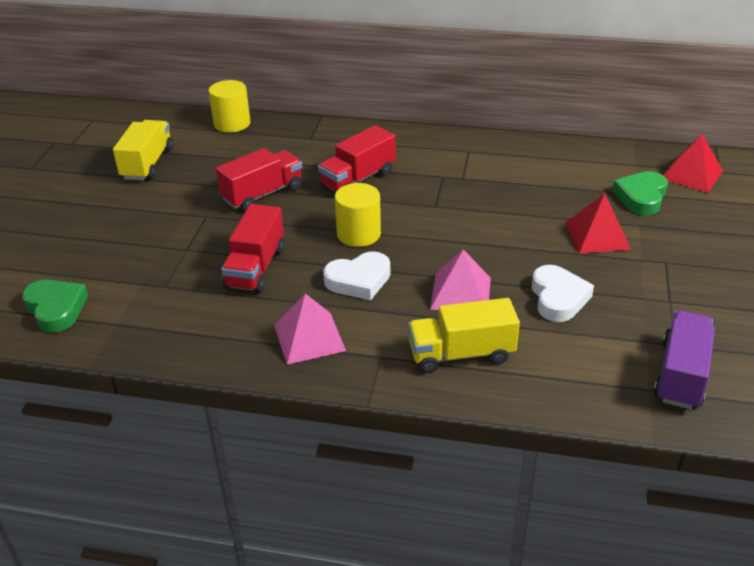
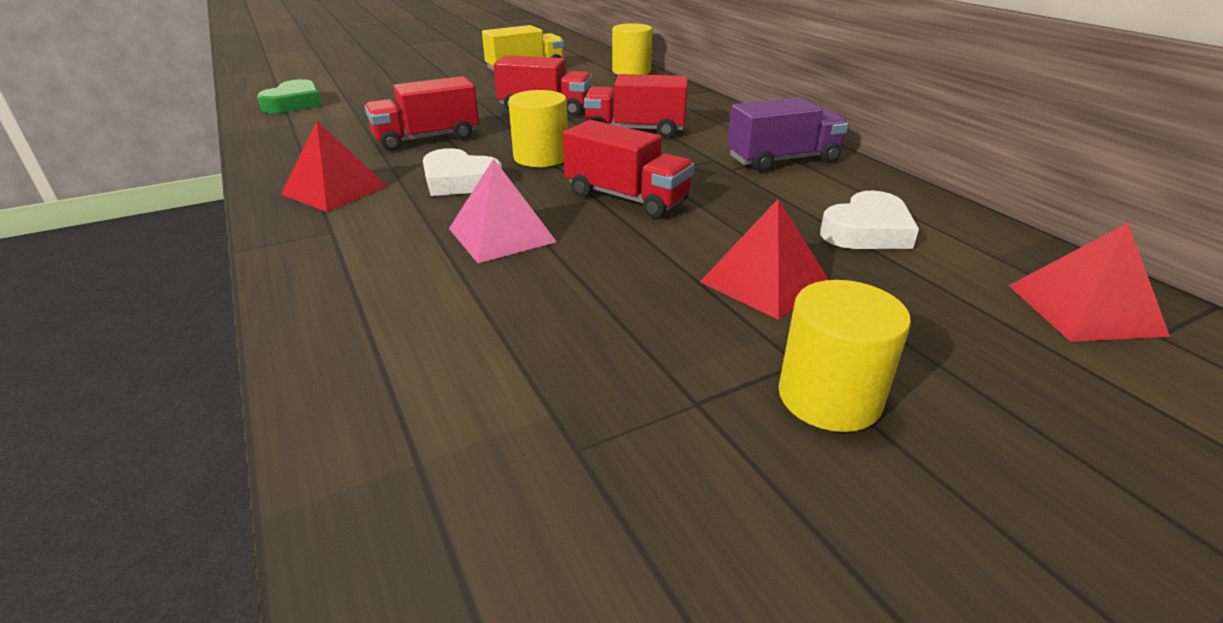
camera: 50 degrees right, 5 degrees down
pink pyramid [274,294,346,365] -> red pyramid [281,121,387,212]
yellow truck [408,298,520,373] -> none
white heart [532,265,594,322] -> white heart moved to [820,191,919,249]
green heart [612,171,668,215] -> none
purple truck [654,310,715,409] -> purple truck moved to [728,97,849,172]
none -> red truck [563,120,694,218]
none -> yellow cylinder [778,280,911,432]

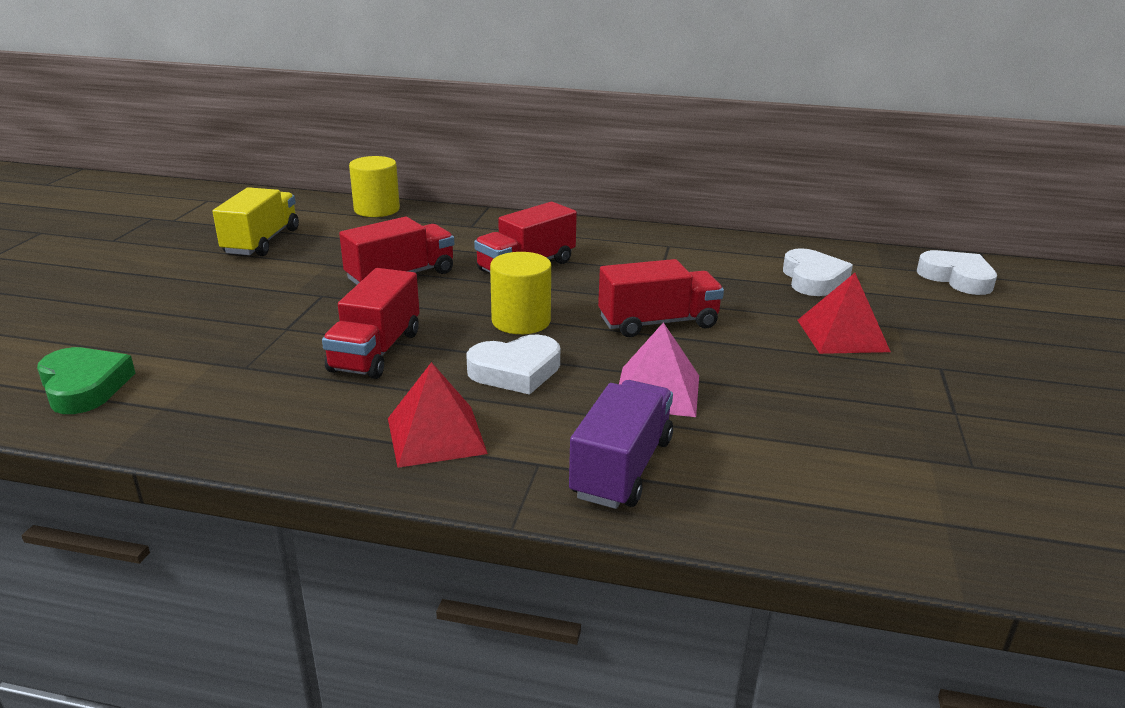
camera: 50 degrees left, 5 degrees down
purple truck [728,97,849,172] -> purple truck moved to [569,380,673,509]
yellow cylinder [778,280,911,432] -> none
red pyramid [1008,223,1170,342] -> white heart [917,250,997,295]

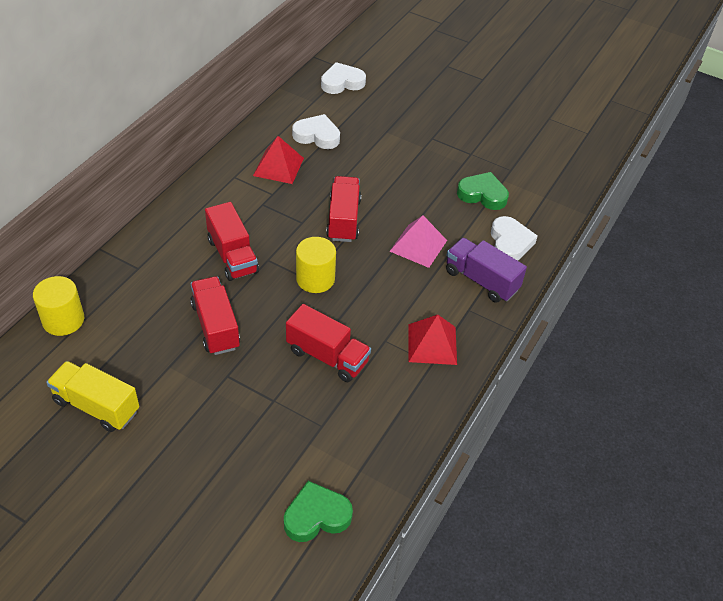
camera: 75 degrees left, 20 degrees up
white heart [466,335,560,395] -> white heart moved to [491,216,538,261]
red pyramid [797,273,891,354] -> red pyramid moved to [253,136,304,184]
none -> green heart [457,172,509,210]

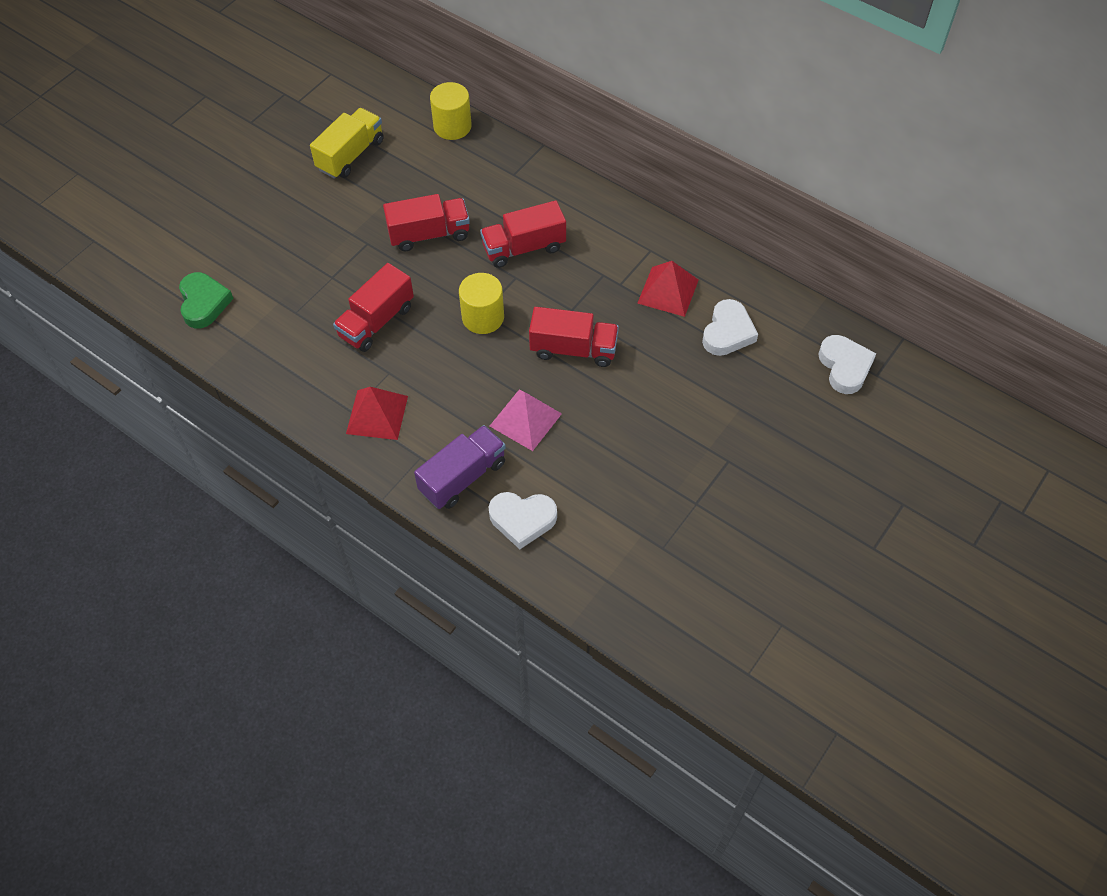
camera: 100 degrees right, 10 degrees up
green heart [457,172,509,210] -> none

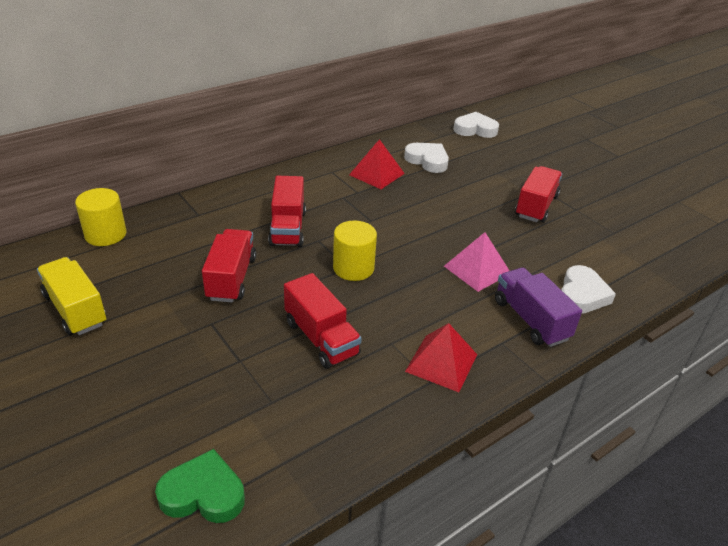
camera: 75 degrees left, 20 degrees down
red truck [529,307,619,367] -> red truck moved to [515,166,562,222]

